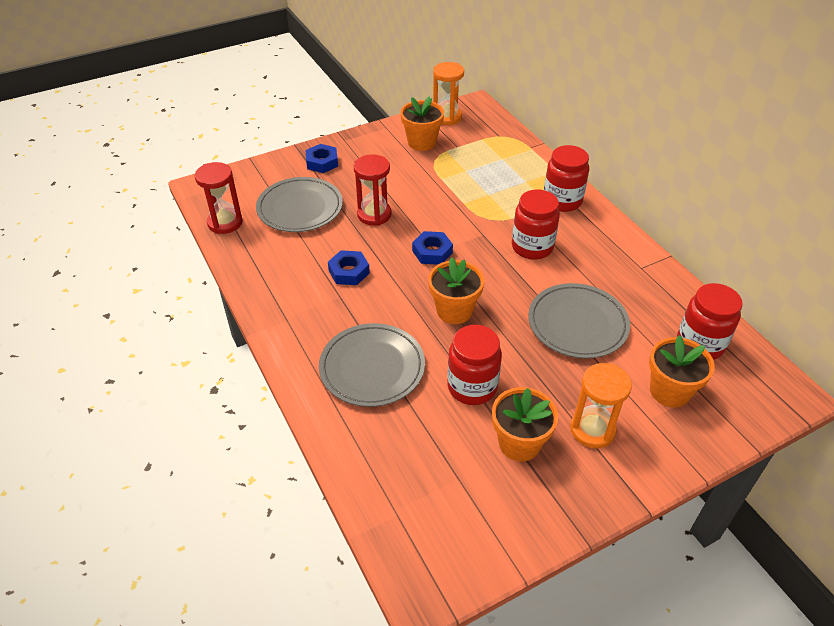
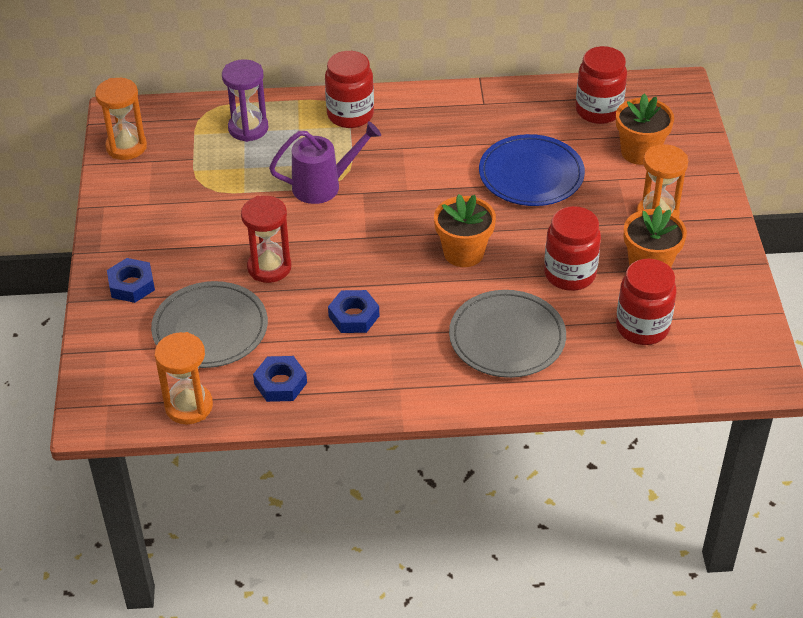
camera: 65 degrees left, 0 degrees up
red hourglass [195,162,243,234] -> orange hourglass [155,332,213,424]
orange flower pot [400,97,444,151] -> none
blue nut [412,231,453,265] -> blue nut moved to [253,356,307,402]
red jar [512,190,560,260] -> red jar moved to [616,259,677,345]
grey plate [528,283,630,359] -> blue plate [479,134,585,206]
none -> purple hourglass [222,59,268,142]
none -> purple watering can [269,121,381,204]

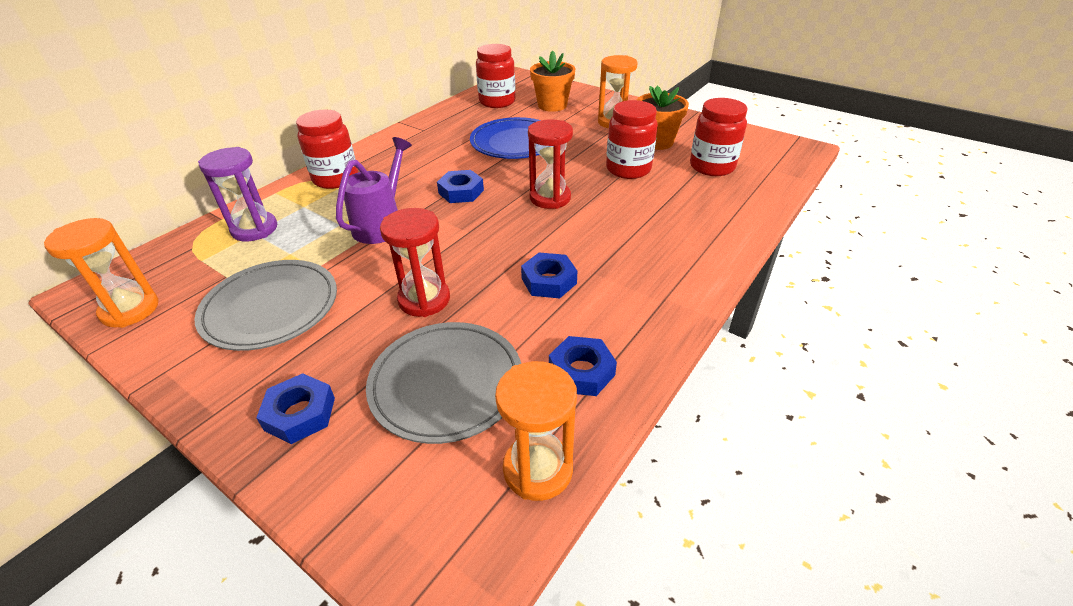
camera: 50 degrees left, 5 degrees down
orange flower pot [434,194,496,267] -> red hourglass [528,119,573,209]
grey plate [449,290,566,378] -> grey plate moved to [194,260,337,351]
none -> blue nut [437,170,484,203]

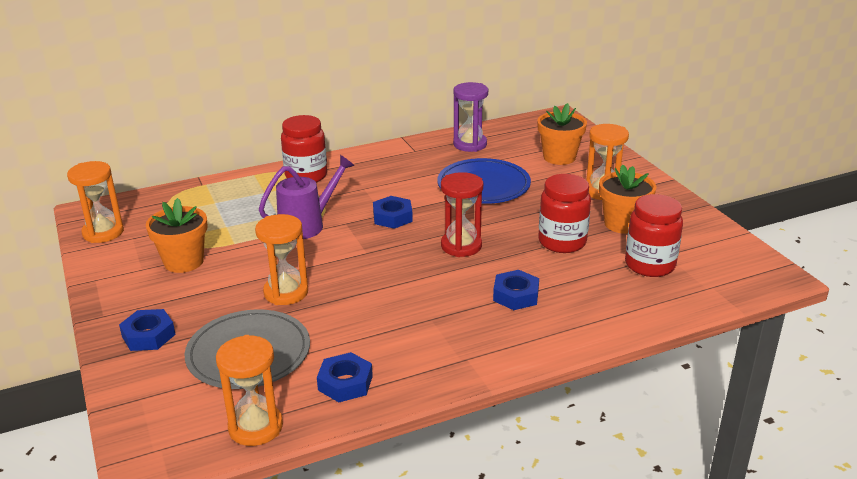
camera: 30 degrees right, 10 degrees down
grey plate [194,260,337,351] -> orange flower pot [146,198,207,273]
purple hourglass [198,147,277,242] -> purple hourglass moved to [453,82,488,152]
red hourglass [380,208,450,317] -> orange hourglass [255,214,308,305]
red jar [476,44,516,108] -> none
blue nut [521,252,577,298] -> blue nut moved to [493,270,539,310]

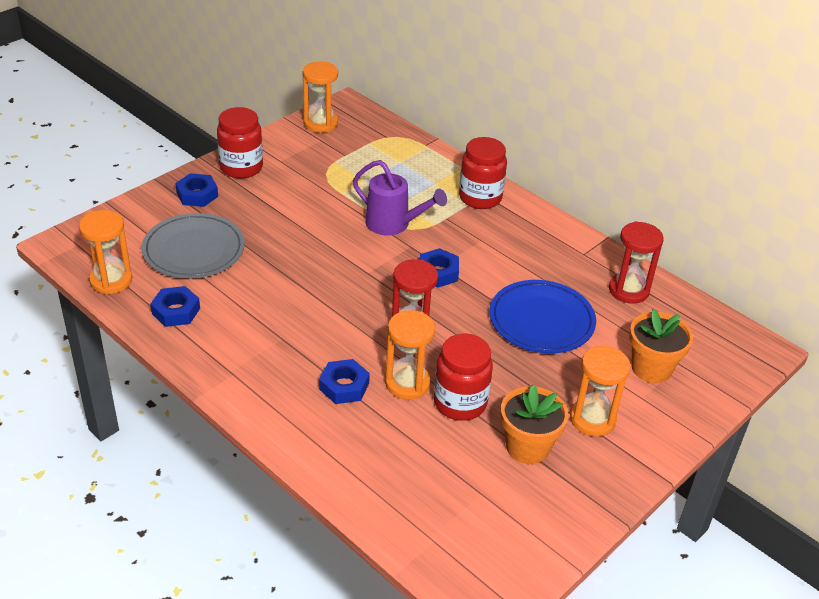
camera: 65 degrees right, 10 degrees up
orange flower pot [146,198,207,273] -> none
orange hourglass [255,214,308,305] -> orange hourglass moved to [385,310,435,400]
purple hourglass [453,82,488,152] -> red hourglass [609,221,664,304]
red jar [625,194,683,277] -> red jar moved to [217,107,263,178]

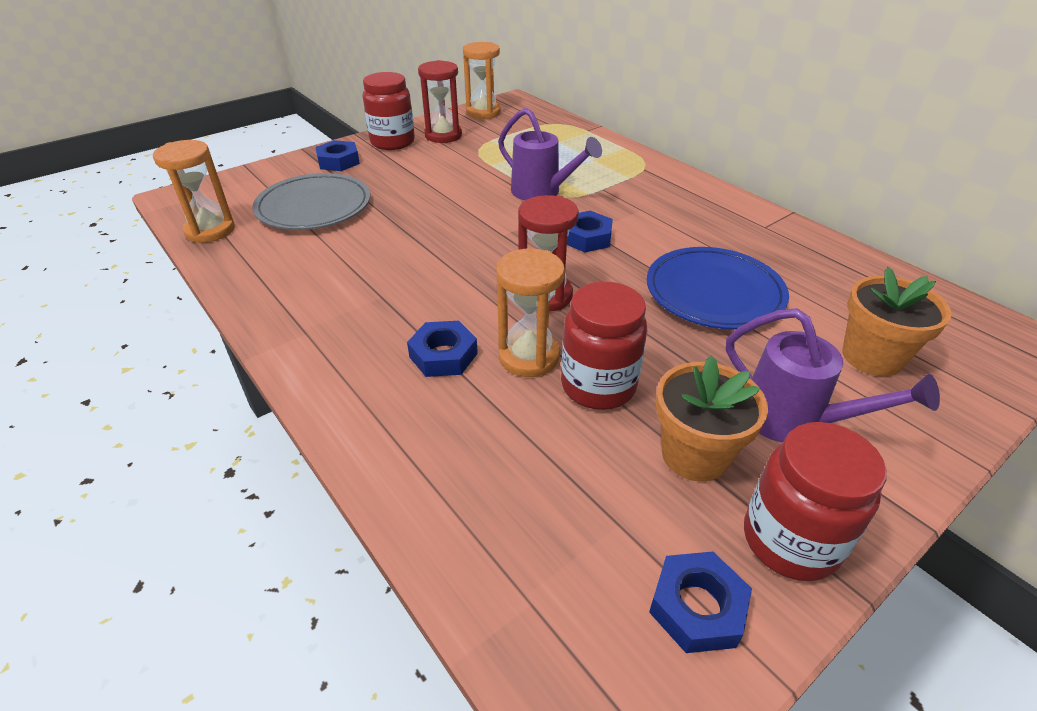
camera: 10 degrees right, 0 degrees up
blue nut [150,286,200,327] -> blue nut moved to [649,552,752,653]
red jar [459,137,507,209] -> red jar moved to [744,422,887,581]
orange hourglass [570,345,631,437] -> purple watering can [726,308,940,443]
red hourglass [609,221,664,304] -> red hourglass moved to [418,60,462,143]

